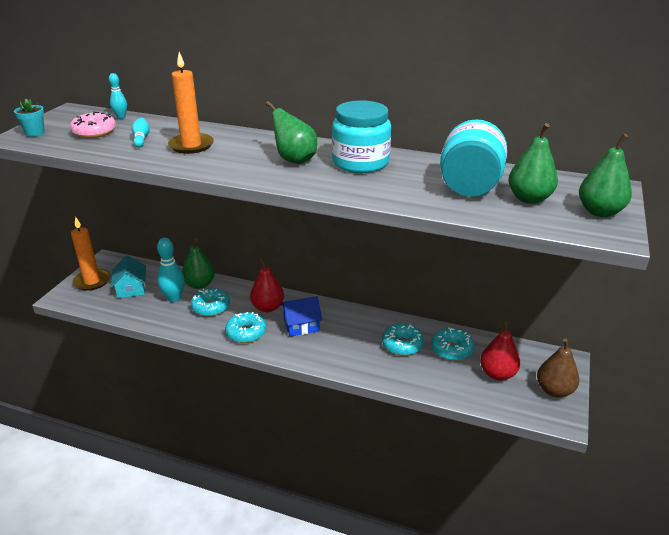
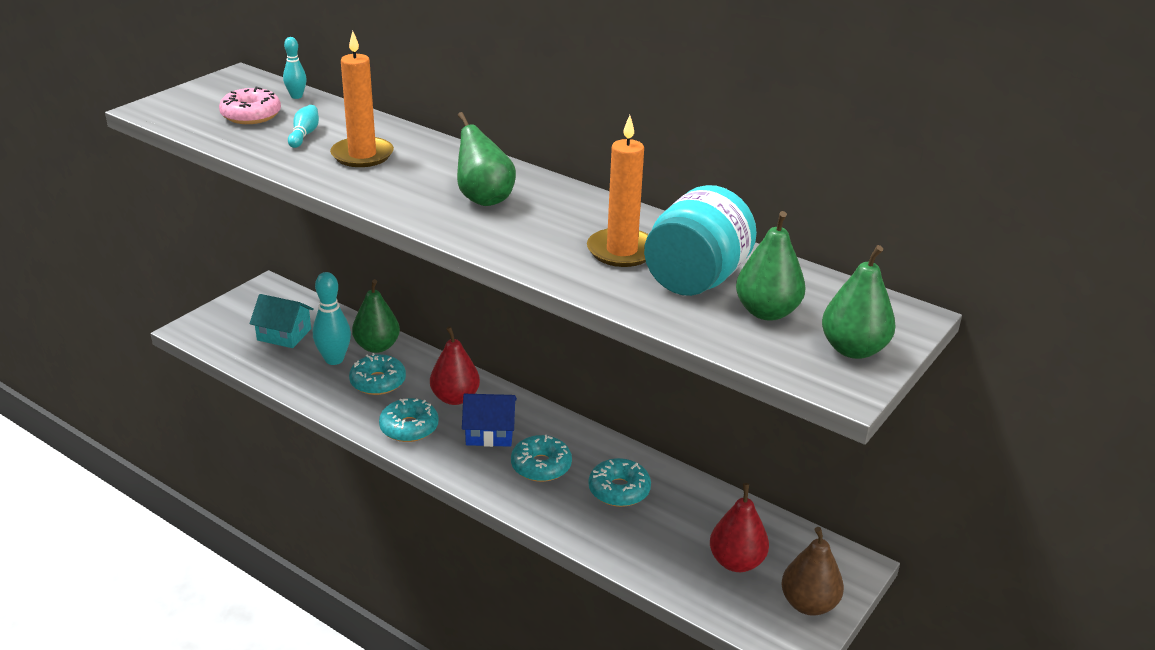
camera: 15 degrees right, 0 degrees up
turquoise flower pot [14,99,45,137] -> none
orange candle [71,217,110,291] -> orange candle moved to [587,115,648,267]
turquoise house [111,255,146,298] -> turquoise house turned 75 degrees counterclockwise [250,294,314,348]
turquoise jar [332,100,391,173] -> none
turquoise donut [431,328,474,360] -> turquoise donut moved to [511,435,572,482]

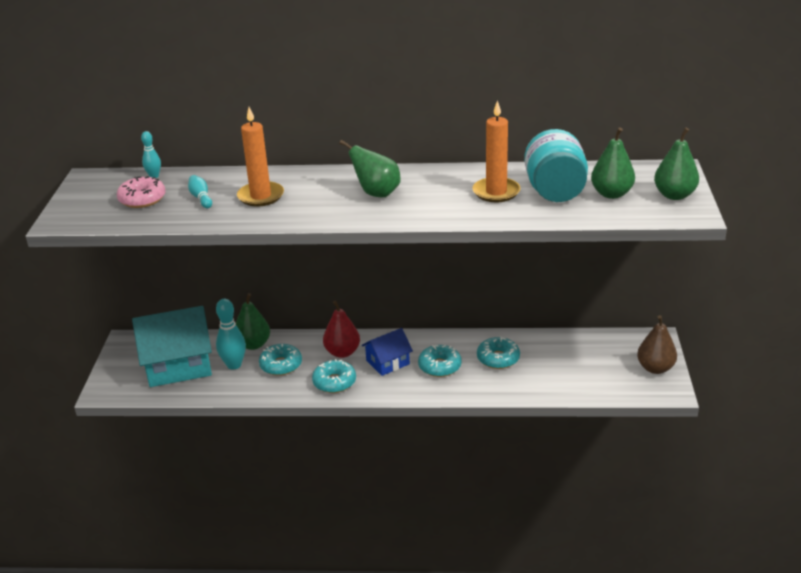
camera: 30 degrees left, 0 degrees up
turquoise house [250,294,314,348] -> turquoise house [132,306,212,387], size x1.86
red pear [710,483,769,572] -> none

